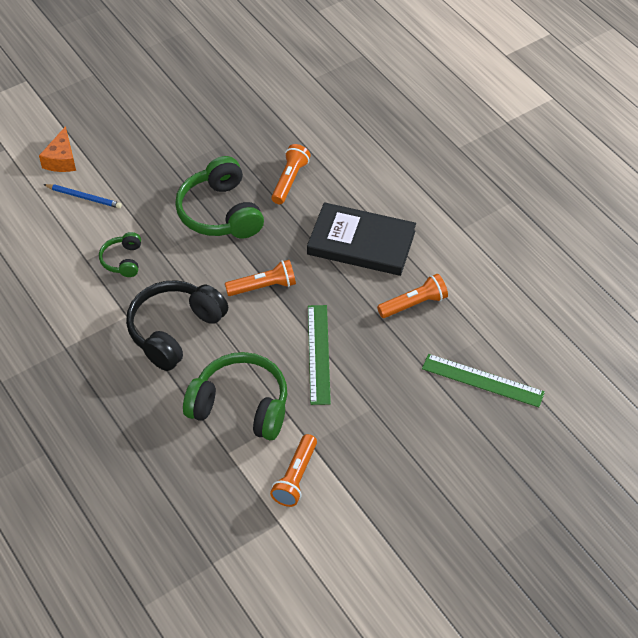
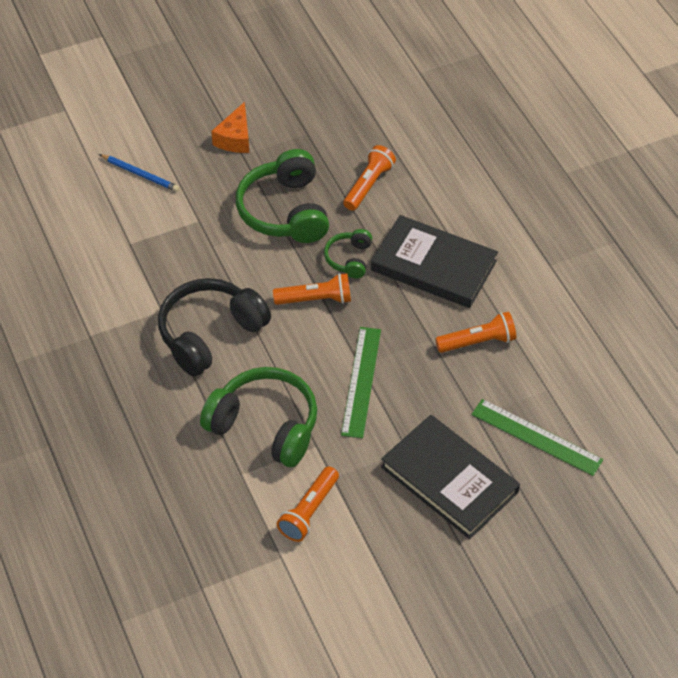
camera: 10 degrees right, 0 degrees up
orange cheese [39,126,76,172] -> orange cheese moved to [211,102,249,153]
green headphones [99,232,141,277] -> green headphones moved to [324,229,372,279]
none -> black book [381,415,520,539]

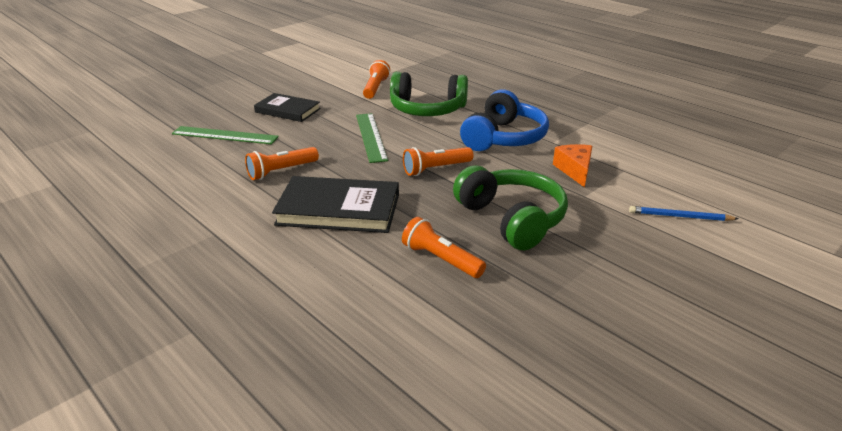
camera: 160 degrees right, 20 degrees down
black headphones [158,278,271,376] -> blue headphones [460,89,549,151]
orange cheese [211,102,249,153] -> orange cheese moved to [553,144,592,187]
green headphones [324,229,372,279] -> none
orange flashlight [343,145,396,211] -> orange flashlight turned 120 degrees clockwise [402,217,486,278]
black book [381,415,520,539] -> black book [254,93,321,122], size x0.65

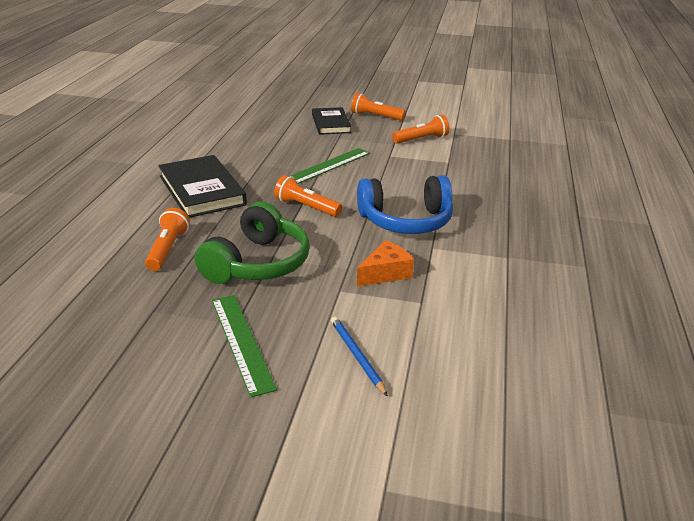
camera: 55 degrees right, 0 degrees up
green ruler [172,126,279,144] -> green ruler moved to [212,295,277,397]
orange flashlight [245,147,319,180] -> orange flashlight moved to [351,93,406,121]
green headphones [390,72,468,116] -> none

